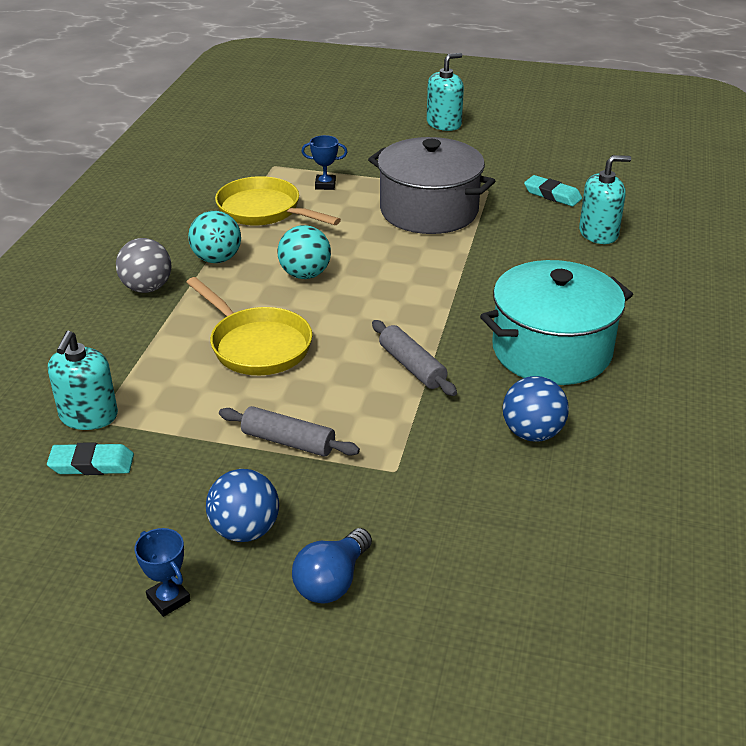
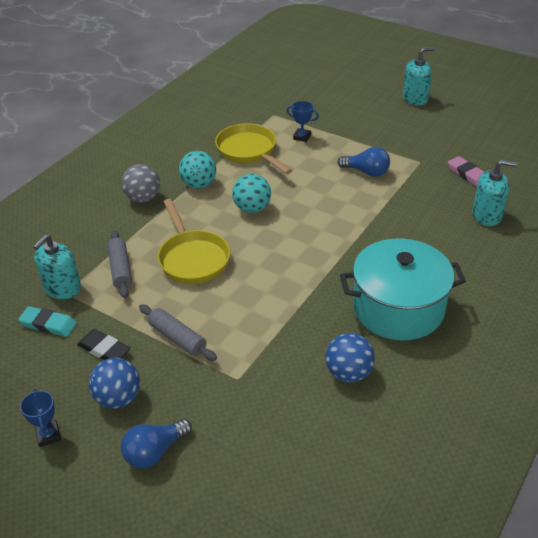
camera: 20 degrees right, 5 degrees up
grey pot [368,137,495,234] -> blue light bulb [338,147,390,177]
grey rolling pin [372,320,457,396] -> grey rolling pin moved to [107,231,132,298]
turquoise eraser [524,175,582,206] -> pink eraser [448,156,484,187]
none -> black eraser [77,329,131,360]

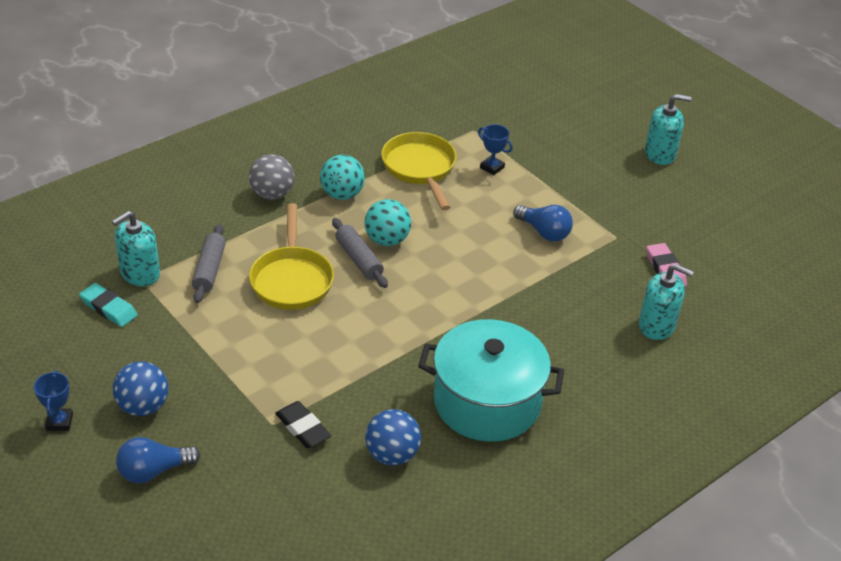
camera: 15 degrees right, 0 degrees up
black eraser [77,329,131,360] -> black eraser moved to [275,401,331,448]
grey rolling pin [139,304,217,361] -> grey rolling pin moved to [332,218,388,288]

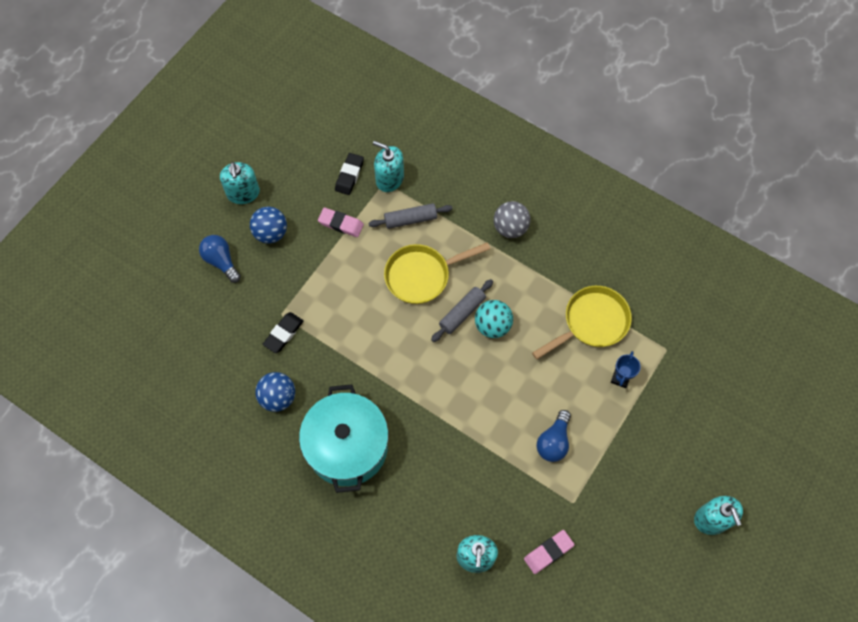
camera: 75 degrees right, 25 degrees up
blue trophy [34,370,73,431] -> turquoise soap dispenser [220,162,260,204]
turquoise eraser [79,283,138,327] -> black eraser [335,153,364,195]
turquoise ball [320,155,365,200] -> none
none -> pink eraser [318,208,364,237]

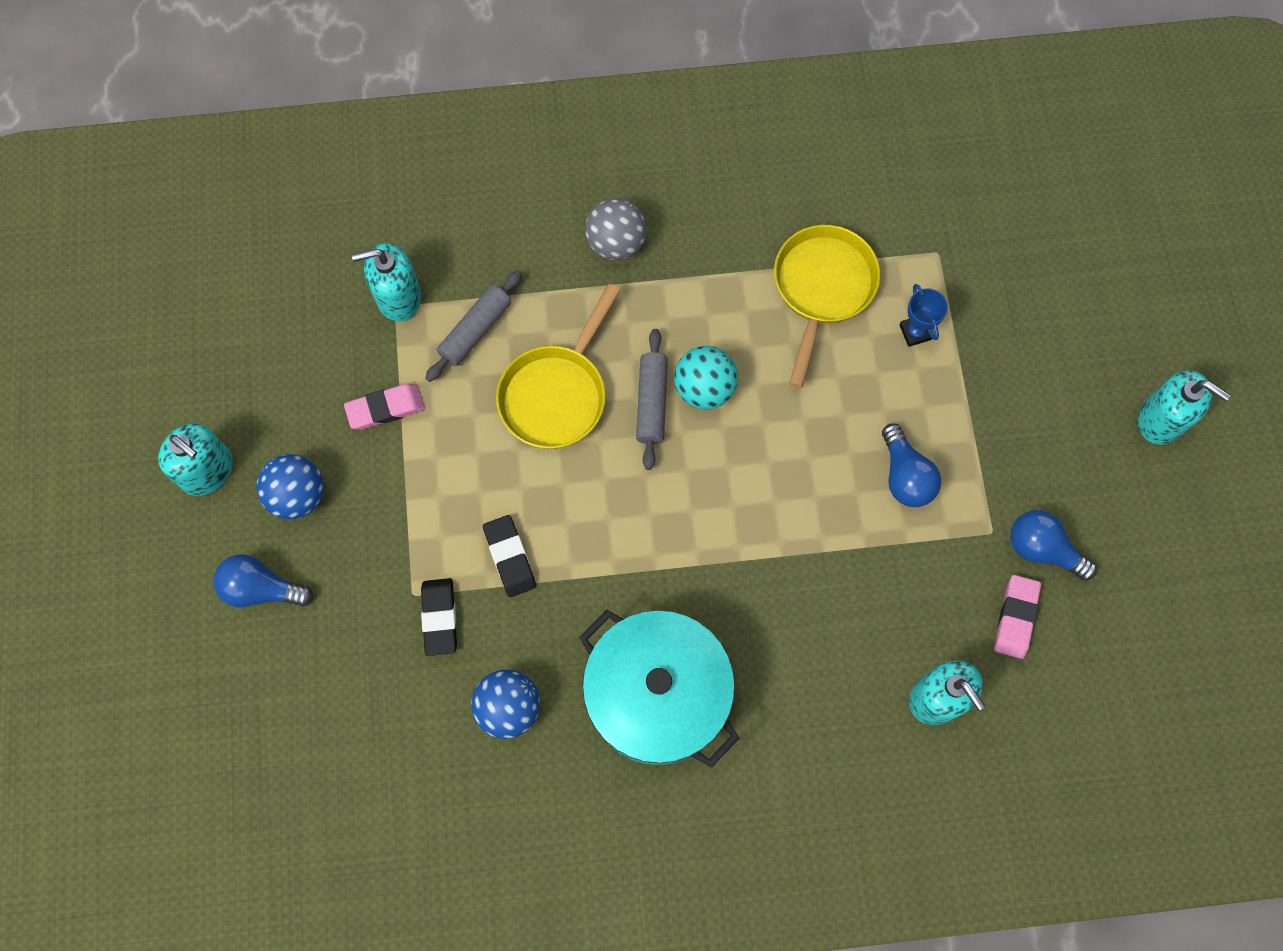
camera: 40 degrees left, 5 degrees up
black eraser [335,153,364,195] -> black eraser moved to [483,515,536,597]
none -> blue light bulb [1011,510,1097,581]

